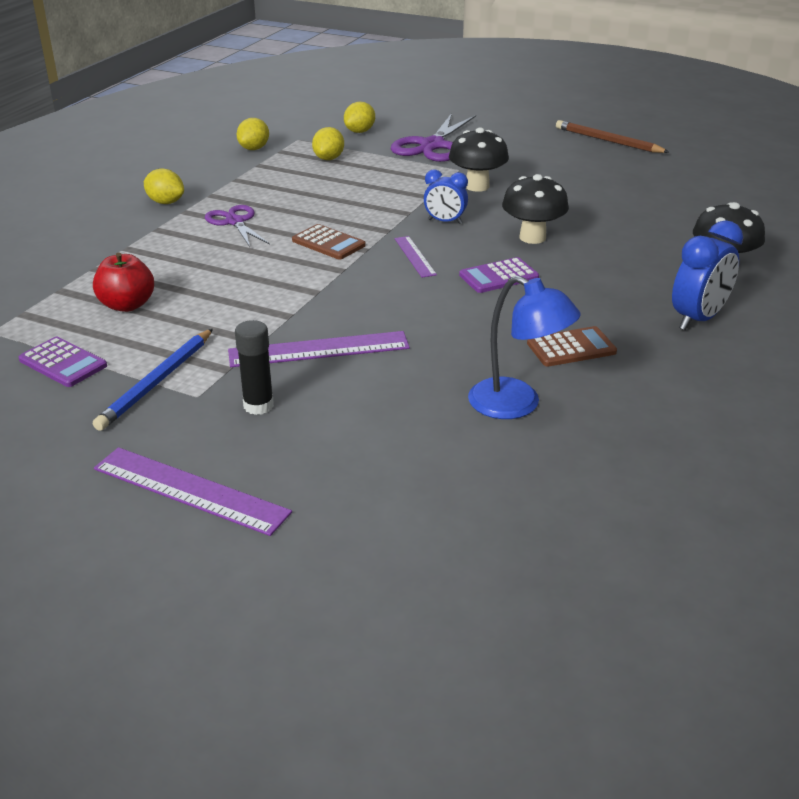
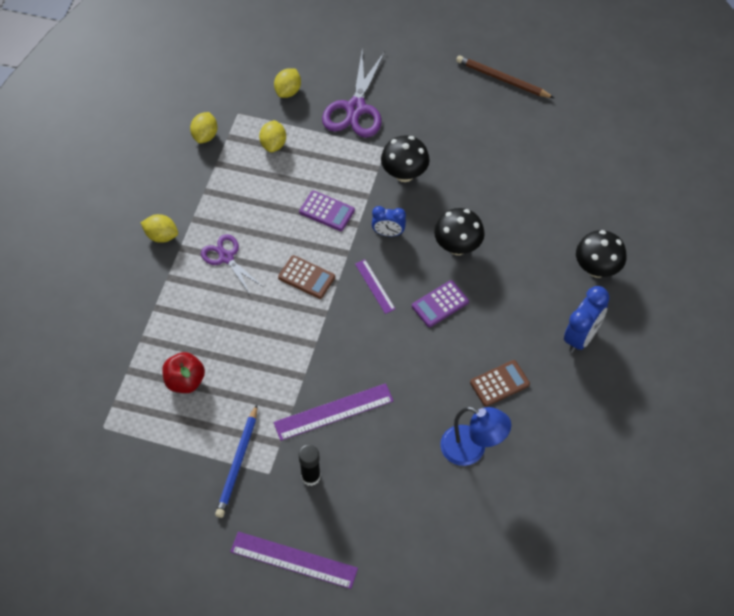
camera: 10 degrees left, 25 degrees up
purple calculator [19,337,107,387] -> purple calculator moved to [299,191,355,231]

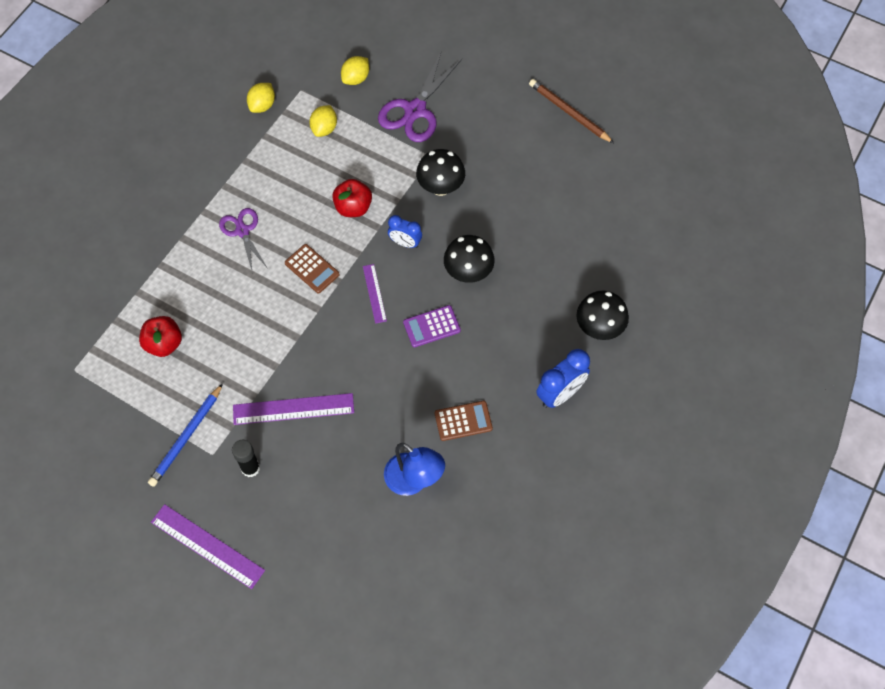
camera: 15 degrees right, 5 degrees up
yellow lemon [141,214,178,243] -> none
purple calculator [299,191,355,231] -> red apple [332,179,372,217]

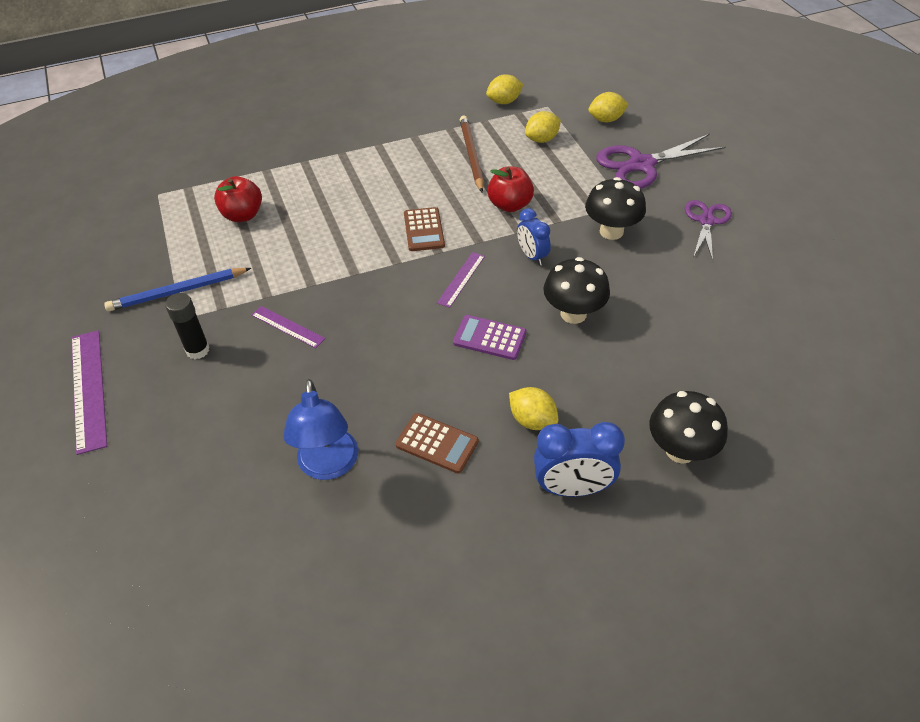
camera: 40 degrees right, 15 degrees down
purple scissors [219,208,267,270] -> purple scissors moved to [685,200,732,261]
purple ruler [233,393,354,425] -> purple ruler [252,306,325,348], size x0.57
brown pencil [529,79,614,143] -> brown pencil moved to [460,115,484,192]
none -> yellow lemon [509,387,558,430]

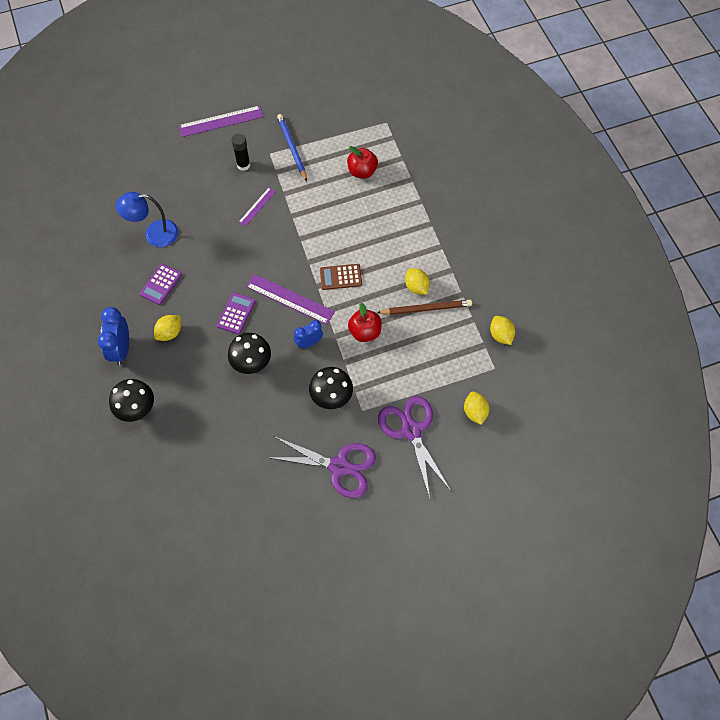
camera: 90 degrees right, 15 degrees up
brown calculator [396,413,479,474] -> purple calculator [140,264,182,305]
purple ruler [437,252,485,308] -> purple ruler [246,274,335,325], size x1.74
yellow lemon [525,111,561,143] -> yellow lemon moved to [405,268,430,295]
purple scissors [685,200,732,261] -> purple scissors [266,436,376,498], size x1.60

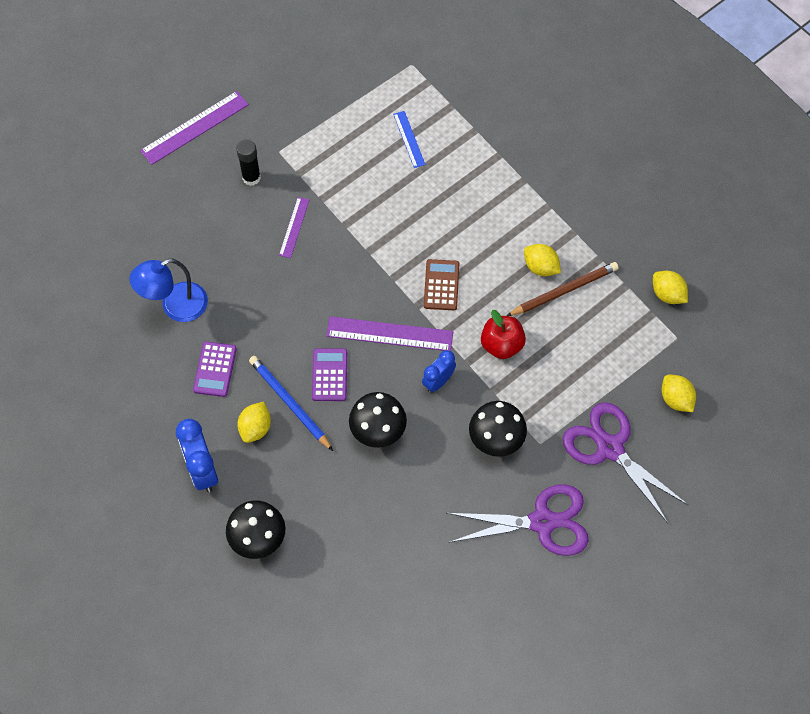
camera: 20 degrees left, 0 degrees up
blue pencil [277,114,307,182] -> blue pencil moved to [249,356,333,451]
brown calculator [320,264,362,290] -> brown calculator turned 120 degrees clockwise [424,259,459,310]
red apple [347,146,378,179] -> blue ruler [393,111,426,168]

